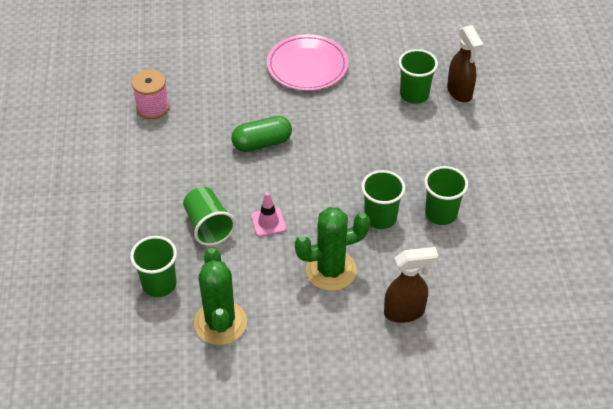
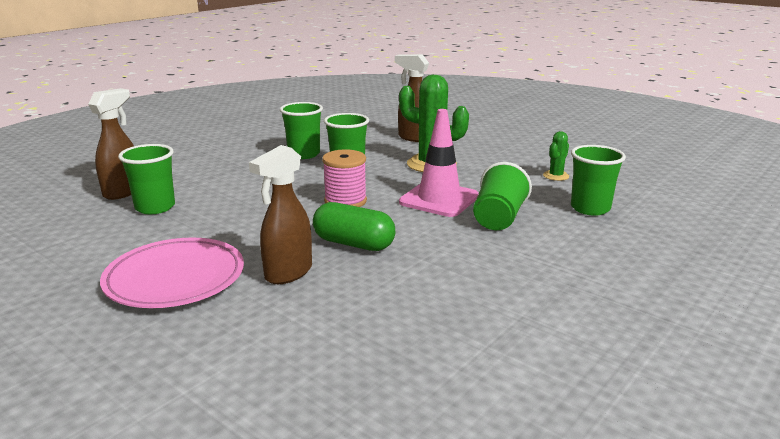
camera: 135 degrees left, 25 degrees down
pink spool [132,70,169,119] -> pink spool moved to [322,149,367,207]
green cactus [194,247,247,345] -> green cactus [543,131,569,181], size x0.49
pink traffic cone [251,192,286,237] -> pink traffic cone [399,109,479,217], size x1.78
none -> brown spray bottle [249,145,312,284]

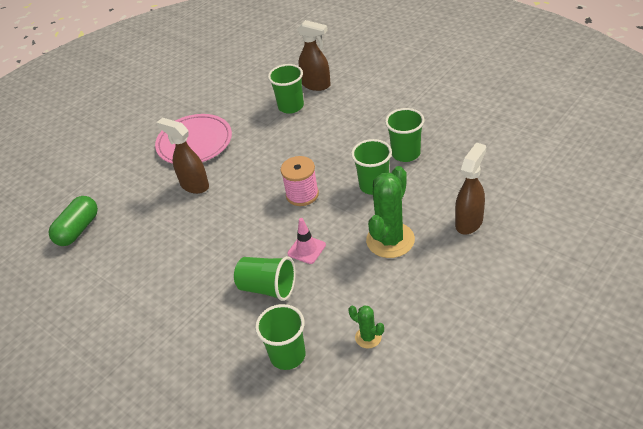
camera: 95 degrees right, 20 degrees up
green capsule [313,202,395,251] -> green capsule moved to [49,196,98,246]
pink traffic cone [399,109,479,217] -> pink traffic cone [288,218,326,264], size x0.56

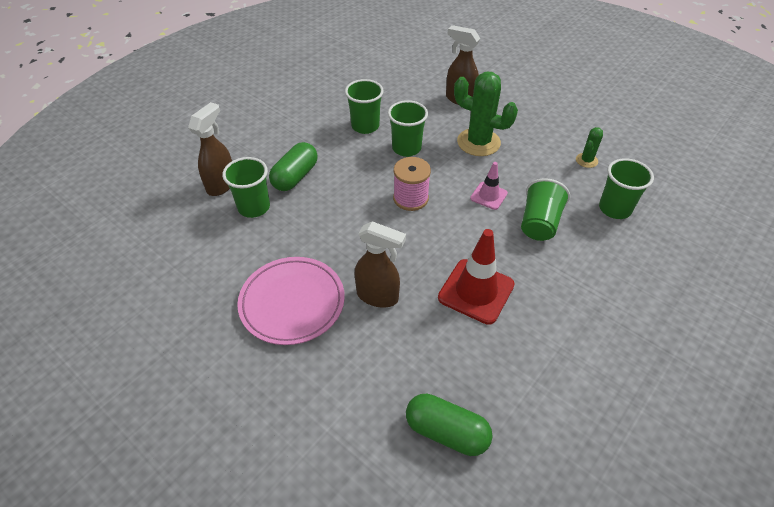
camera: 95 degrees left, 5 degrees up
brown spray bottle [157,118,209,194] -> brown spray bottle turned 105 degrees counterclockwise [355,221,406,308]
none -> green capsule [269,142,318,191]
none -> red traffic cone [438,229,515,325]

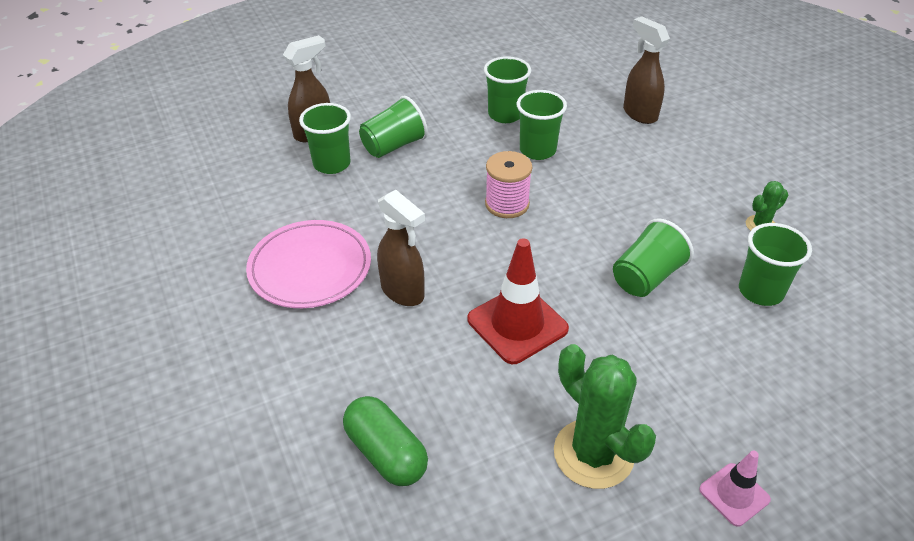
camera: 25 degrees right, 5 degrees down
green capsule [269,142,318,191] -> green cup [359,96,428,158]
green cactus [454,72,518,156] -> green cactus moved to [554,344,656,489]
pink traffic cone [470,162,508,210] -> pink traffic cone moved to [699,451,771,527]

